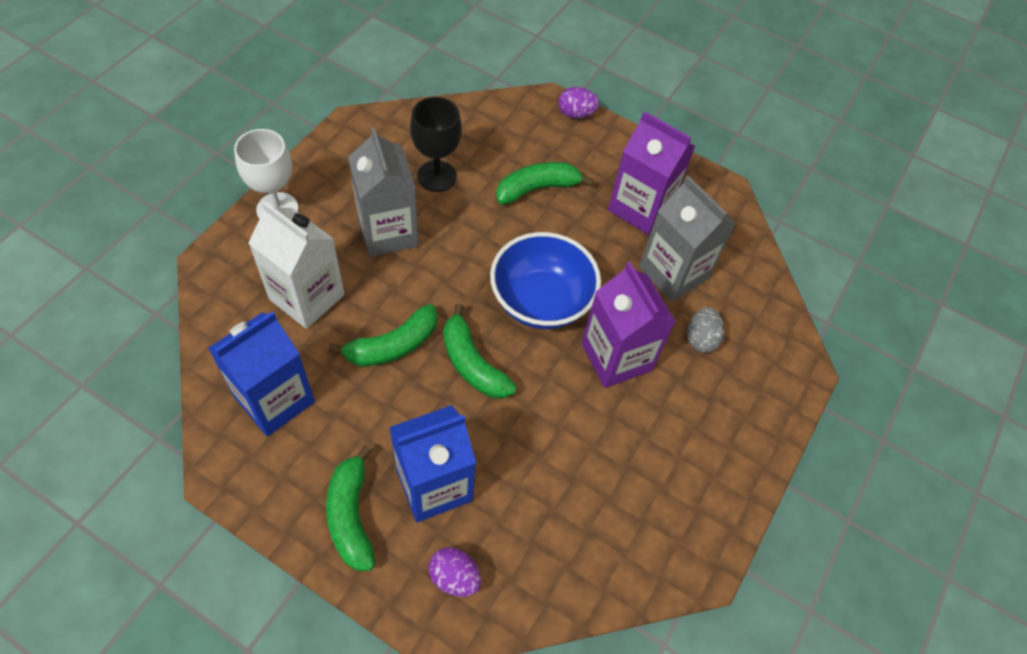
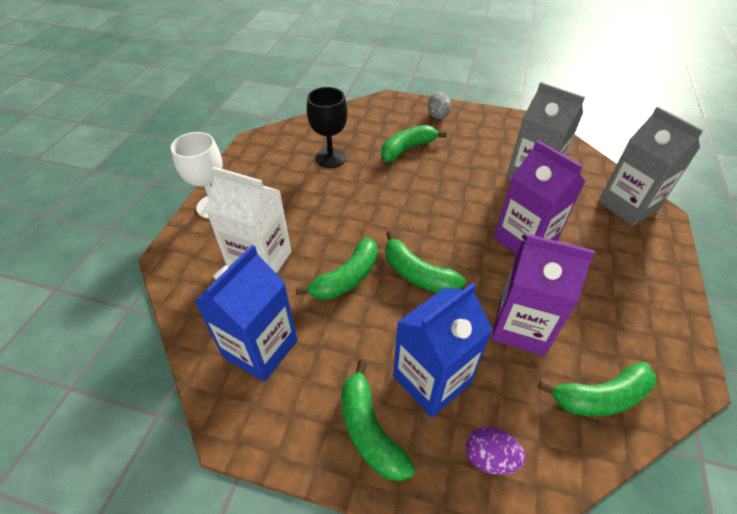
camera: 10 degrees left, 10 degrees down
grey carton [348,127,419,257] -> grey carton moved to [598,107,703,226]
blue bowl [490,232,601,329] -> none
purple egg [558,87,600,119] -> none
purple carton [608,111,695,235] -> purple carton moved to [491,234,595,356]
grey egg [687,307,724,353] -> grey egg moved to [428,92,451,119]
none -> green banana [538,362,656,416]

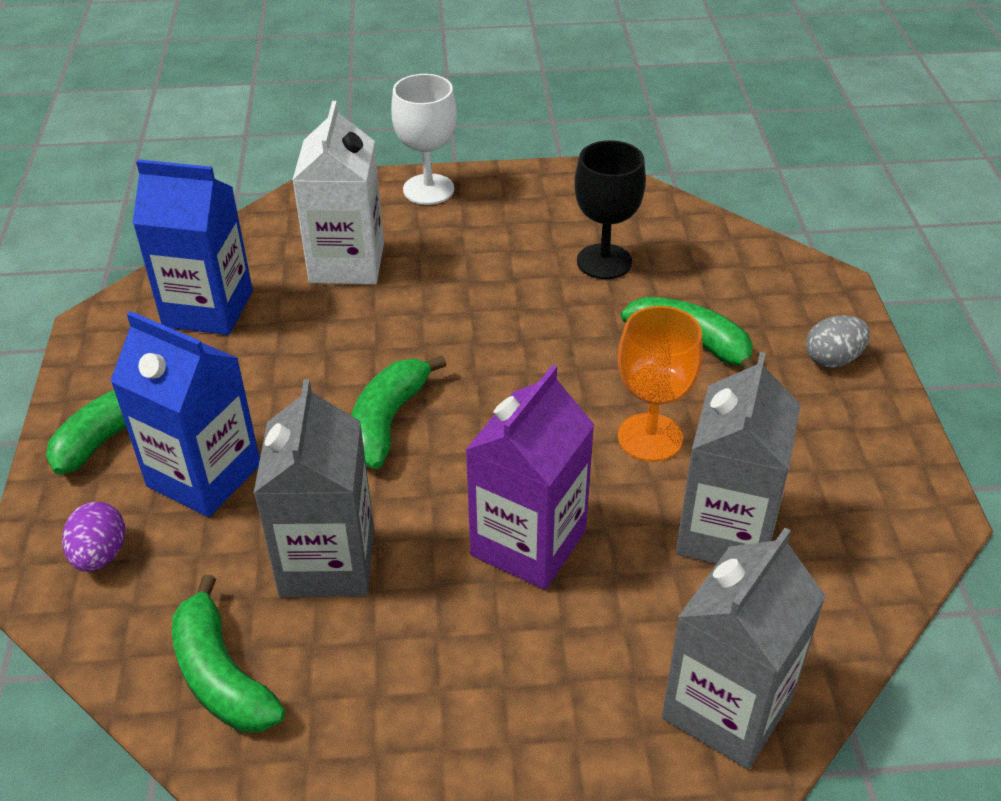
camera: 70 degrees right, 5 degrees down
green banana [296,237,378,300] -> none
purple carton [491,234,595,356] -> grey carton [254,379,374,597]
none -> orange goblet [618,306,703,462]

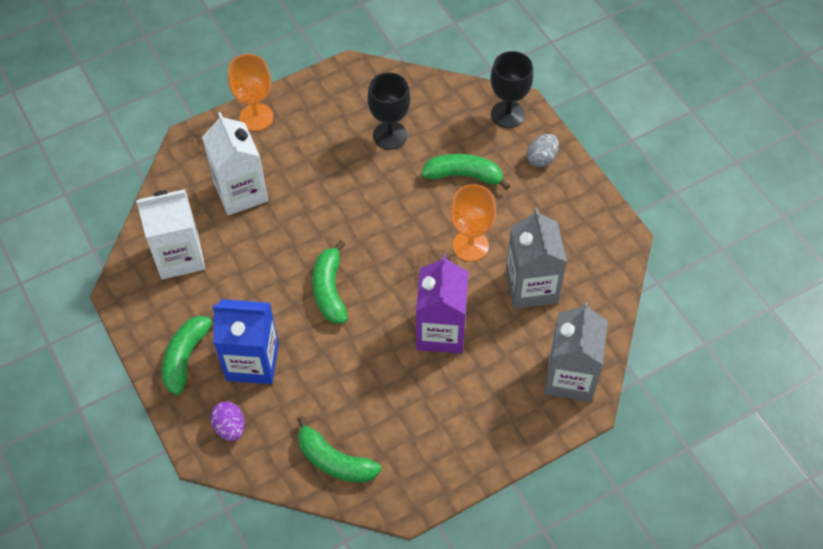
camera: 25 degrees left, 15 degrees up
blue carton [133,159,253,335] -> white carton [136,189,205,279]
grey carton [254,379,374,597] -> none
white goblet [391,74,457,205] -> orange goblet [228,54,274,131]
none -> black goblet [490,51,533,128]

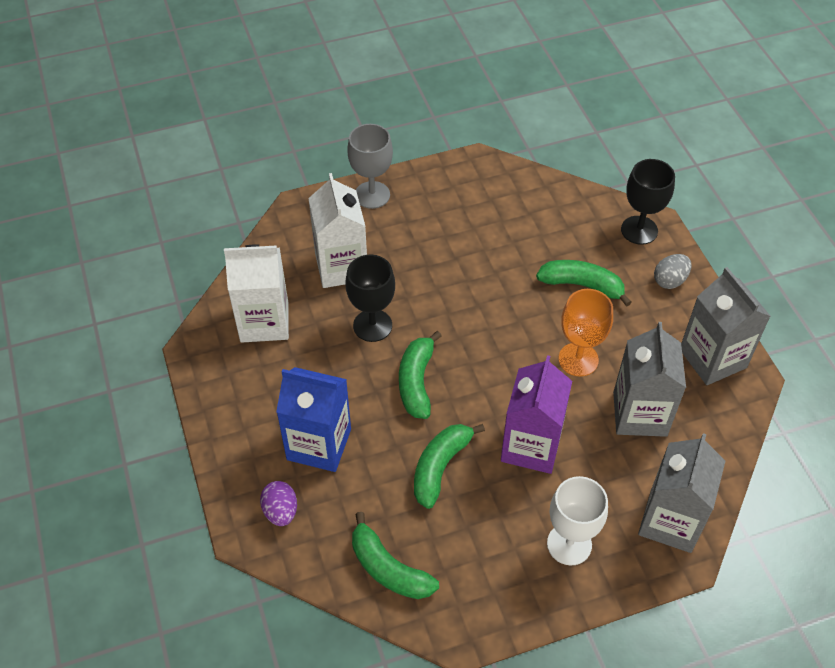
camera: 10 degrees right, 5 degrees down
green banana [162,315,214,395] -> green banana moved to [414,424,485,509]
orange goblet [228,54,274,131] -> grey goblet [347,124,393,209]
black goblet [367,72,411,150] -> black goblet moved to [345,254,395,342]
none -> white goblet [547,476,608,566]
none -> grey carton [681,267,771,385]

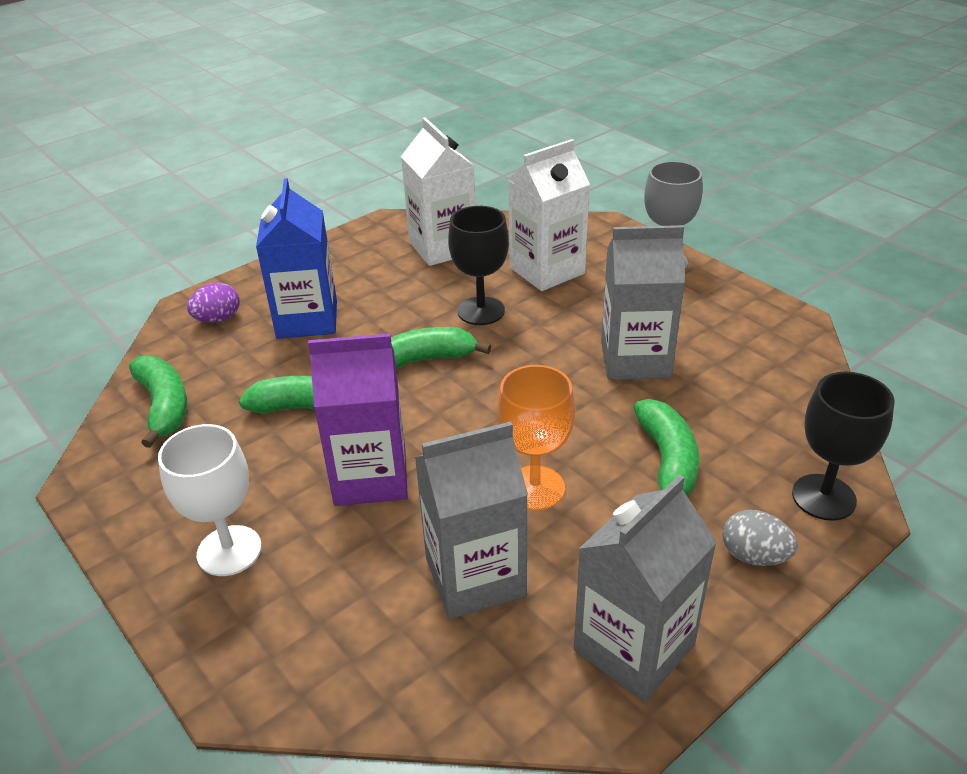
camera: 70 degrees right, 15 degrees down
green banana [352,512,439,599] -> green banana turned 135 degrees clockwise [129,356,187,448]
grey carton [638,433,725,553] -> grey carton moved to [601,225,685,380]

